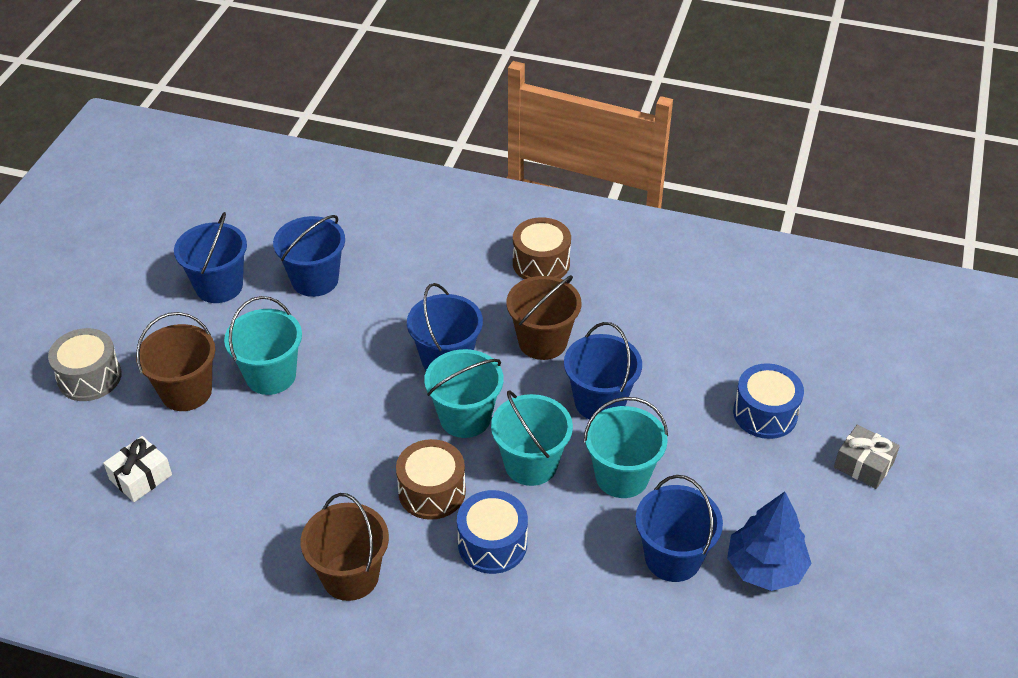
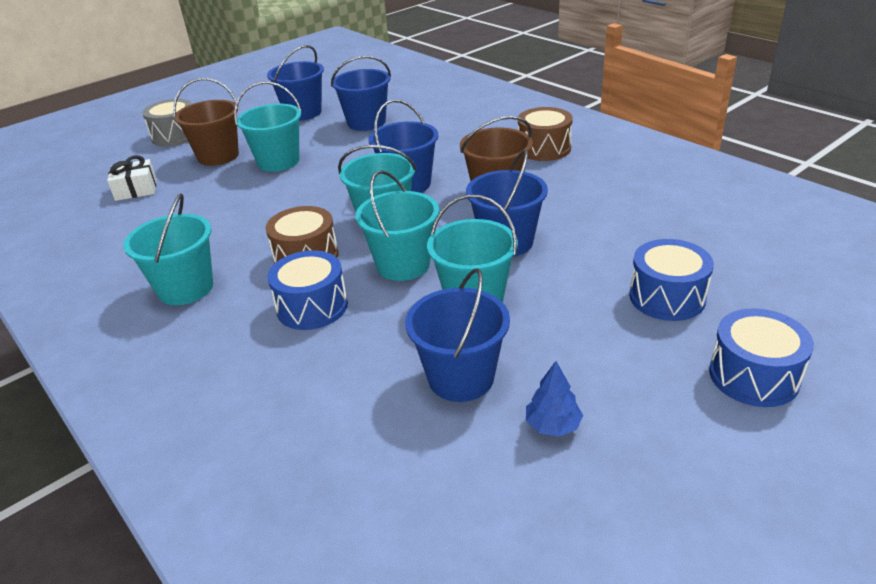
camera: 35 degrees right, 10 degrees down
brown bucket [301,493,389,601] -> turquoise bucket [123,193,213,305]
blue tree [727,492,811,591] -> blue tree [526,361,583,437], size x0.54
grey gift [834,424,900,489] -> blue drum [709,308,814,407]

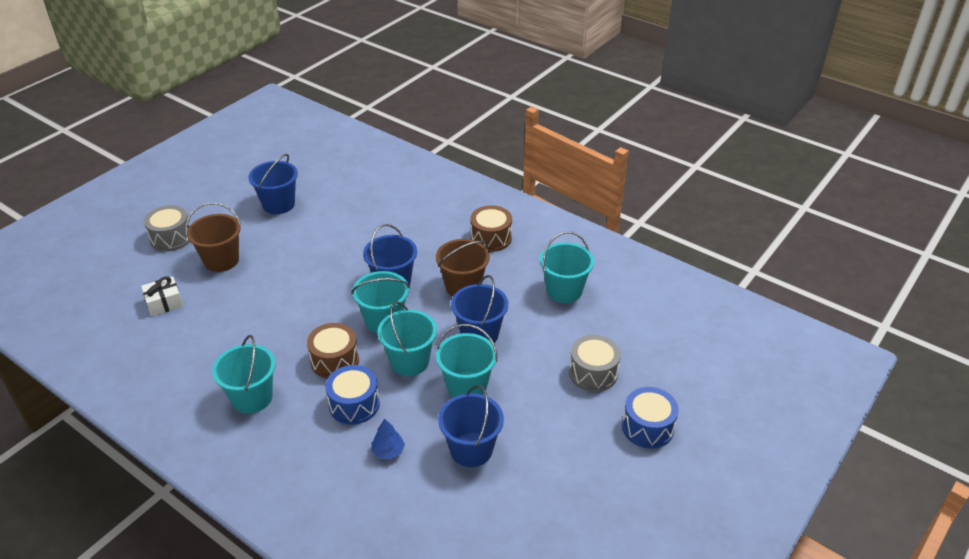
camera: 15 degrees left, 5 degrees up
turquoise bucket [234,81,302,172] -> turquoise bucket moved to [540,231,594,303]
blue bucket [331,56,391,131] -> none
blue tree [526,361,583,437] -> blue tree moved to [371,418,405,459]
blue drum [629,239,714,321] -> grey drum [569,335,621,392]

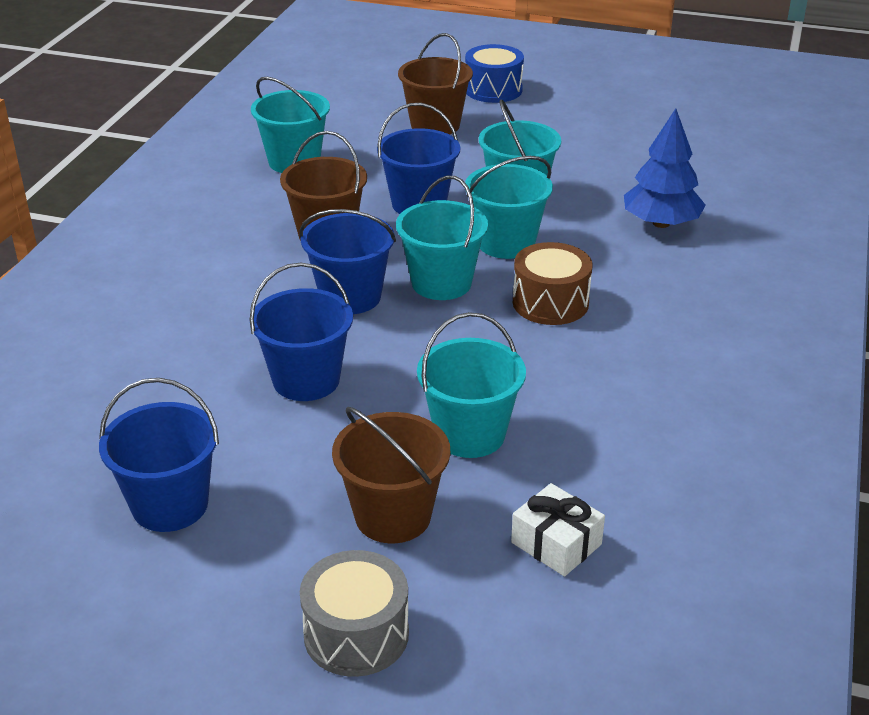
camera: 110 degrees left, 5 degrees down
turquoise bucket [212,335,276,414] -> turquoise bucket moved to [417,312,526,458]
blue drum [325,365,380,425] -> none
blue tree [371,418,405,459] -> blue tree [624,108,706,228], size x1.84
blue bucket [438,385,504,467] -> blue bucket moved to [250,263,353,401]
brown drum [470,205,512,252] -> none
grey drum [569,335,621,392] -> brown bucket [398,33,473,135]

